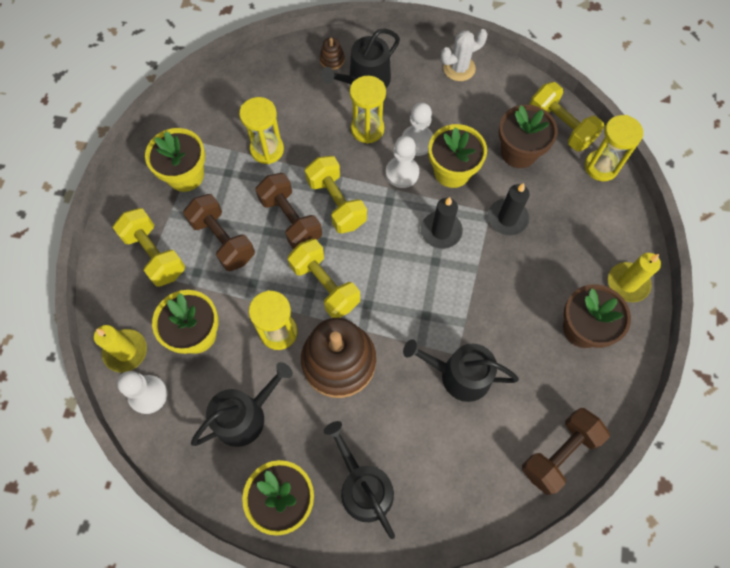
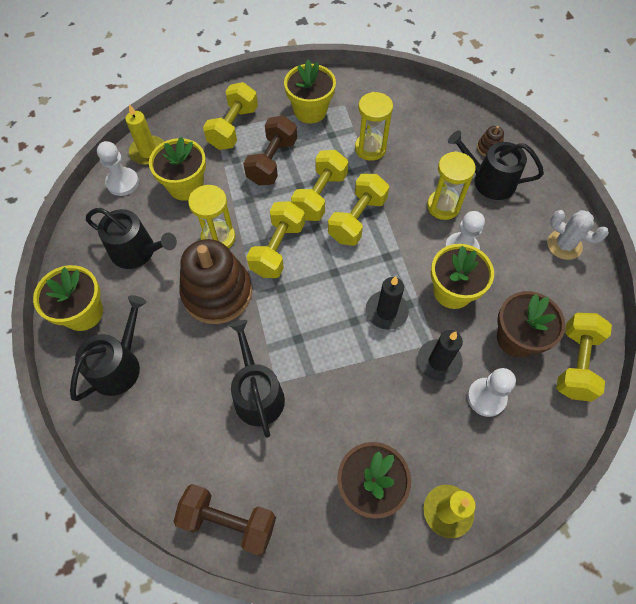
camera: 60 degrees right, 5 degrees down
brown dumbbell [255,173,322,250] -> yellow dumbbell [291,150,348,221]
white pawn [386,136,419,188] -> white pawn moved to [467,368,516,417]
yellow hourglass [585,115,643,181] -> none

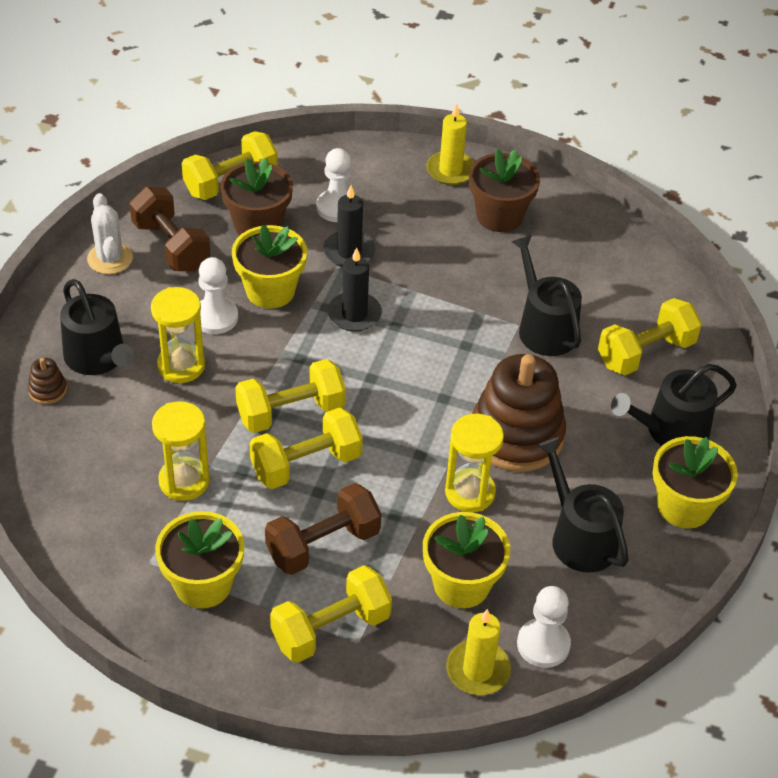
camera: 145 degrees left, 15 degrees down
brown dumbbell [173,484,276,556] -> brown dumbbell moved to [129,187,211,272]
black watering can [229,320,285,438] -> black watering can turned 135 degrees clockwise [511,235,582,356]
yellow dumbbell [246,201,305,278] -> yellow dumbbell moved to [598,298,702,376]

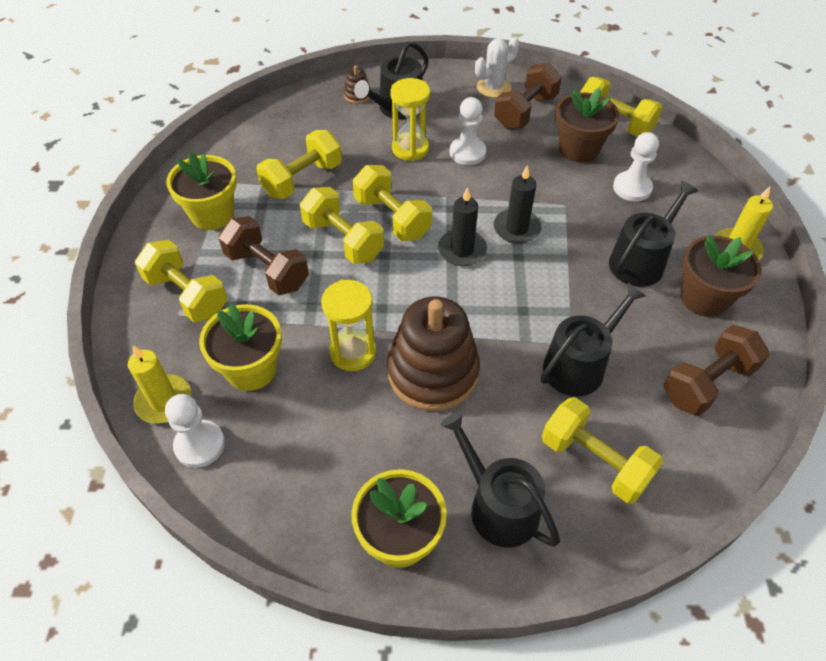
camera: 75 degrees right, 5 degrees up
yellow hourglass [152,401,210,501] -> yellow dumbbell [256,130,342,199]
yellow flower pot [232,225,307,309] -> none
black candle [323,185,375,267] -> black candle moved to [438,187,487,266]
black watering can [537,437,629,573] -> black watering can moved to [609,181,698,287]
none -> brown dumbbell [664,325,770,416]

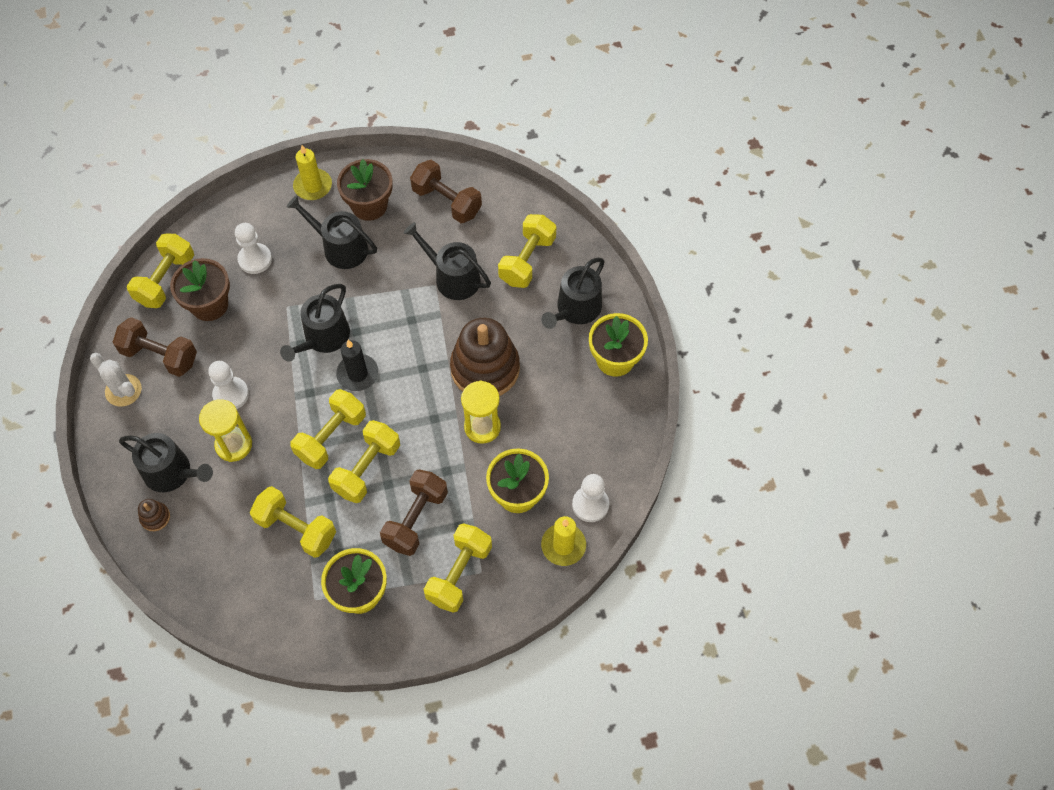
camera: 105 degrees left, 10 degrees up
black candle [493,165,541,244] -> black watering can [280,284,350,362]

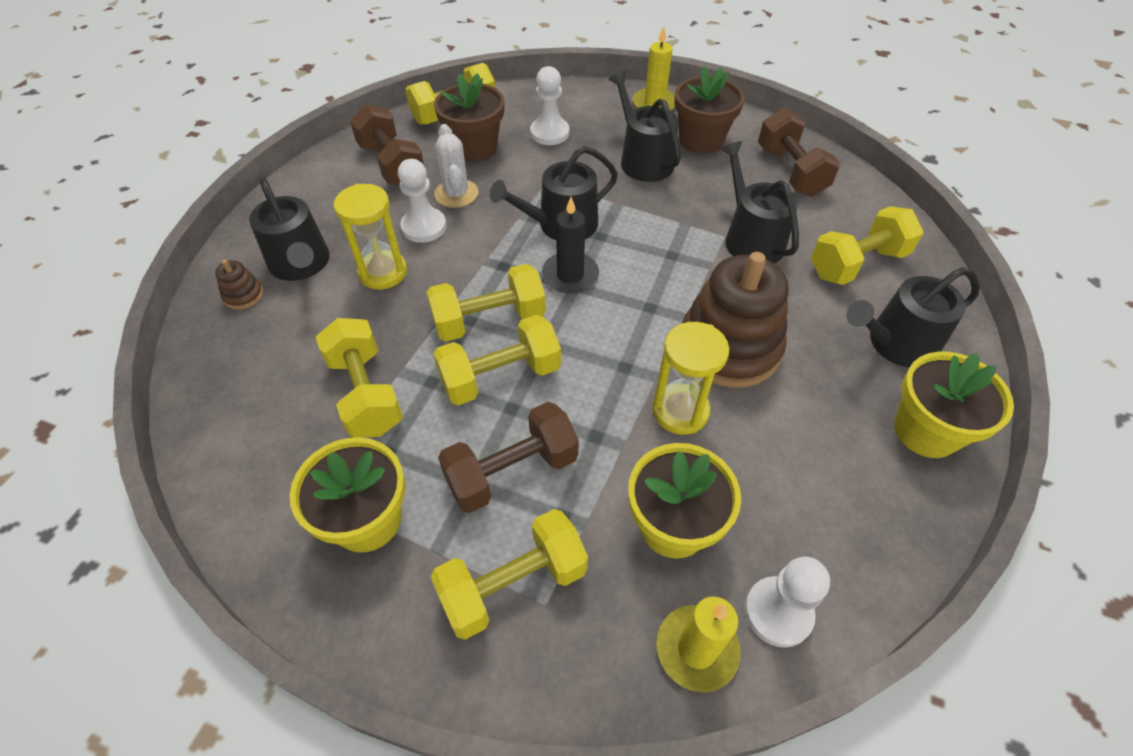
camera: 35 degrees right, 10 degrees down
white cactus [90,353,142,407] -> white cactus moved to [434,124,478,208]

